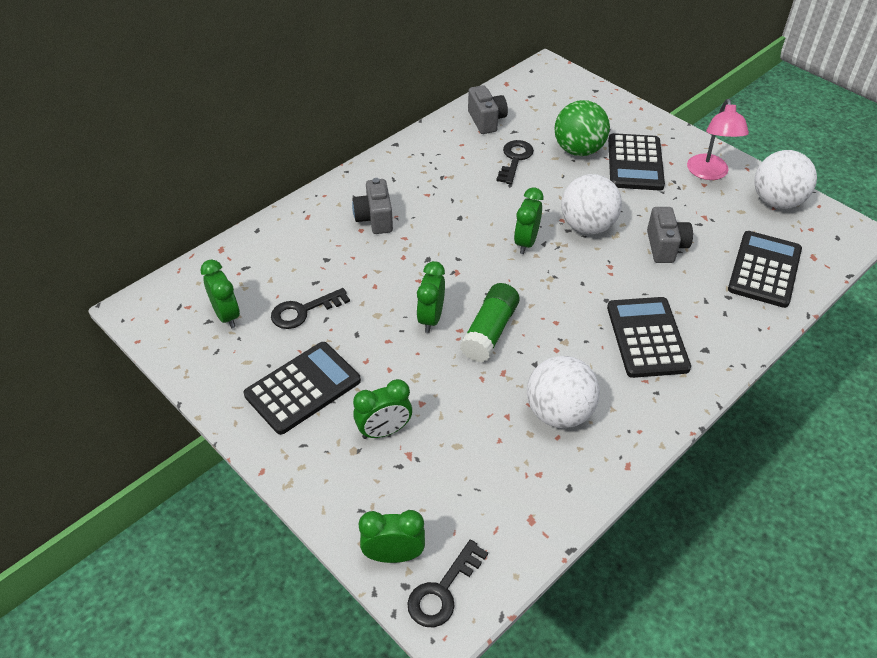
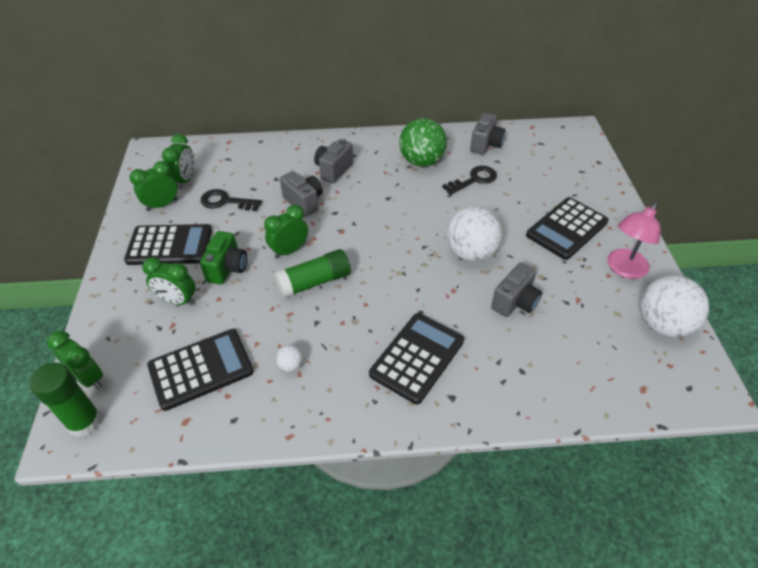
camera: 40 degrees right, 0 degrees up
black key [407,540,488,627] -> green glue stick [29,363,101,437]
green clock [514,187,543,254] -> green clock moved to [129,161,177,211]
white ball [527,356,600,428] -> white ball [276,345,303,372], size x0.42
green ball [554,100,610,156] -> green ball moved to [399,118,447,167]
black calculator [728,231,802,308] -> black calculator moved to [147,329,254,411]
none -> green camera [200,231,247,285]
none -> grey camera [280,171,323,217]

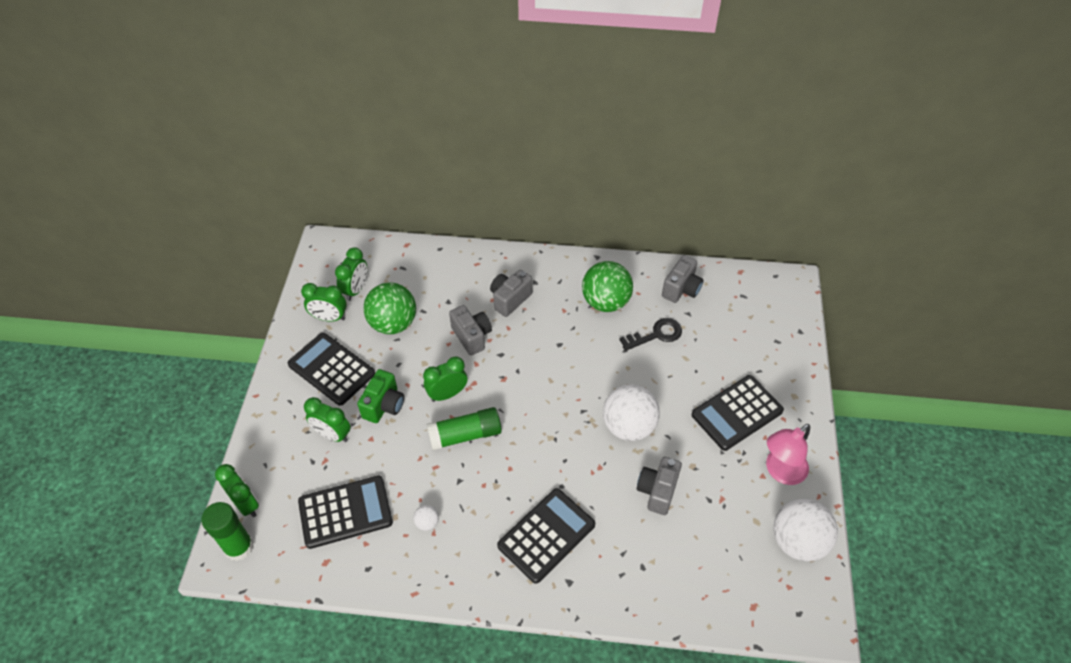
camera: 10 degrees right, 5 degrees up
black calculator [124,224,212,265] -> black calculator turned 150 degrees counterclockwise [288,333,375,406]
green clock [129,161,177,211] -> green clock turned 150 degrees counterclockwise [301,283,347,322]
black key [200,189,262,211] -> green ball [364,282,416,334]
grey camera [491,262,542,317] -> grey camera turned 150 degrees clockwise [637,457,682,515]

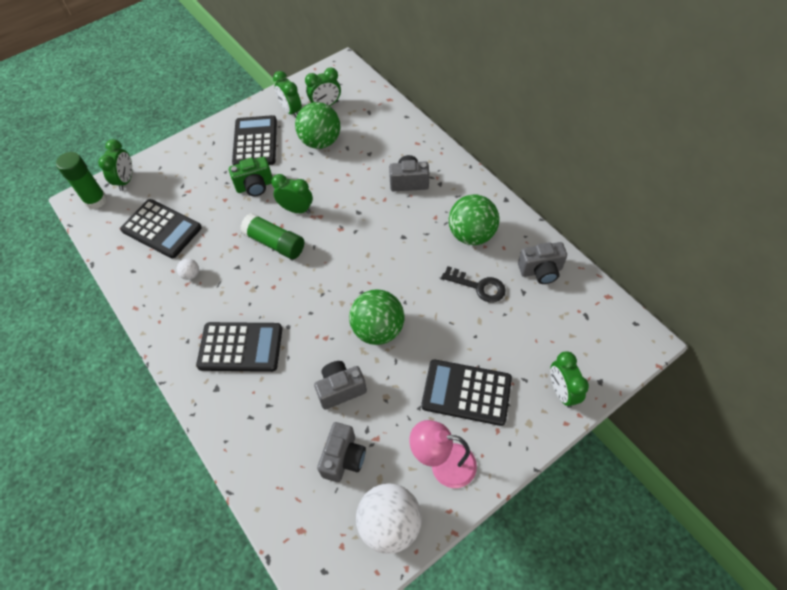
camera: 50 degrees right, 5 degrees up
green clock [304,397,351,442] -> green clock moved to [550,351,589,408]
grey camera [449,305,492,356] -> grey camera moved to [317,422,366,482]
white ball [603,384,660,441] -> green ball [349,289,404,345]

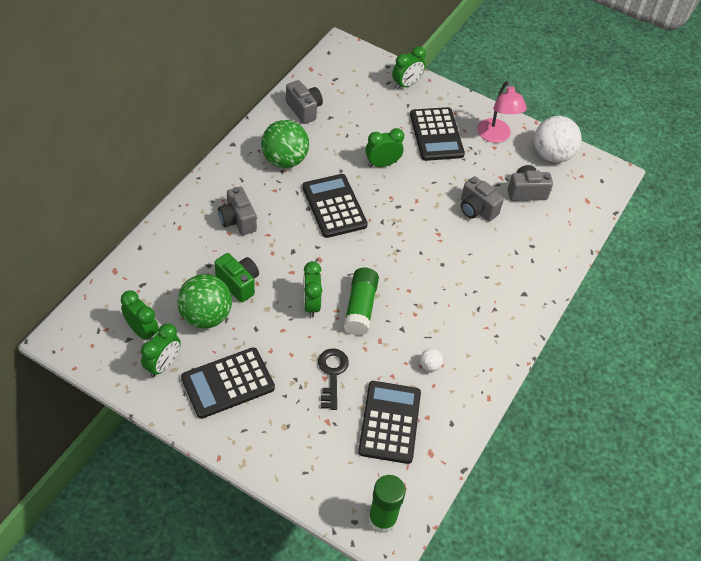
camera: 120 degrees left, 5 degrees down
green clock [98,139,132,191] -> green clock moved to [365,128,404,167]
black calculator [196,322,282,372] -> black calculator moved to [302,174,368,238]
green camera [229,157,273,196] -> green camera moved to [215,253,259,302]
green ball [349,289,404,345] -> none
black key [442,266,506,303] -> black key moved to [318,348,349,410]

